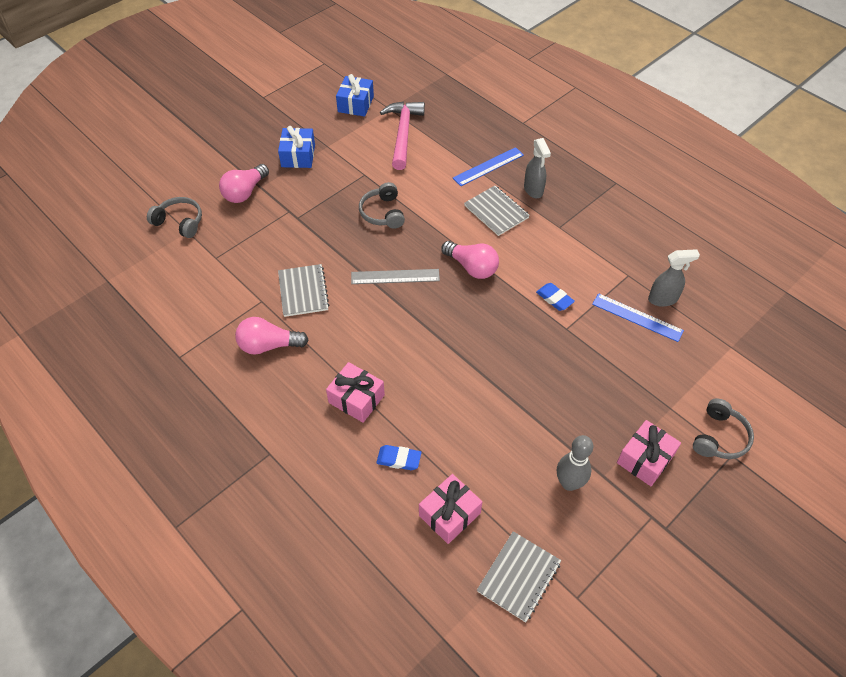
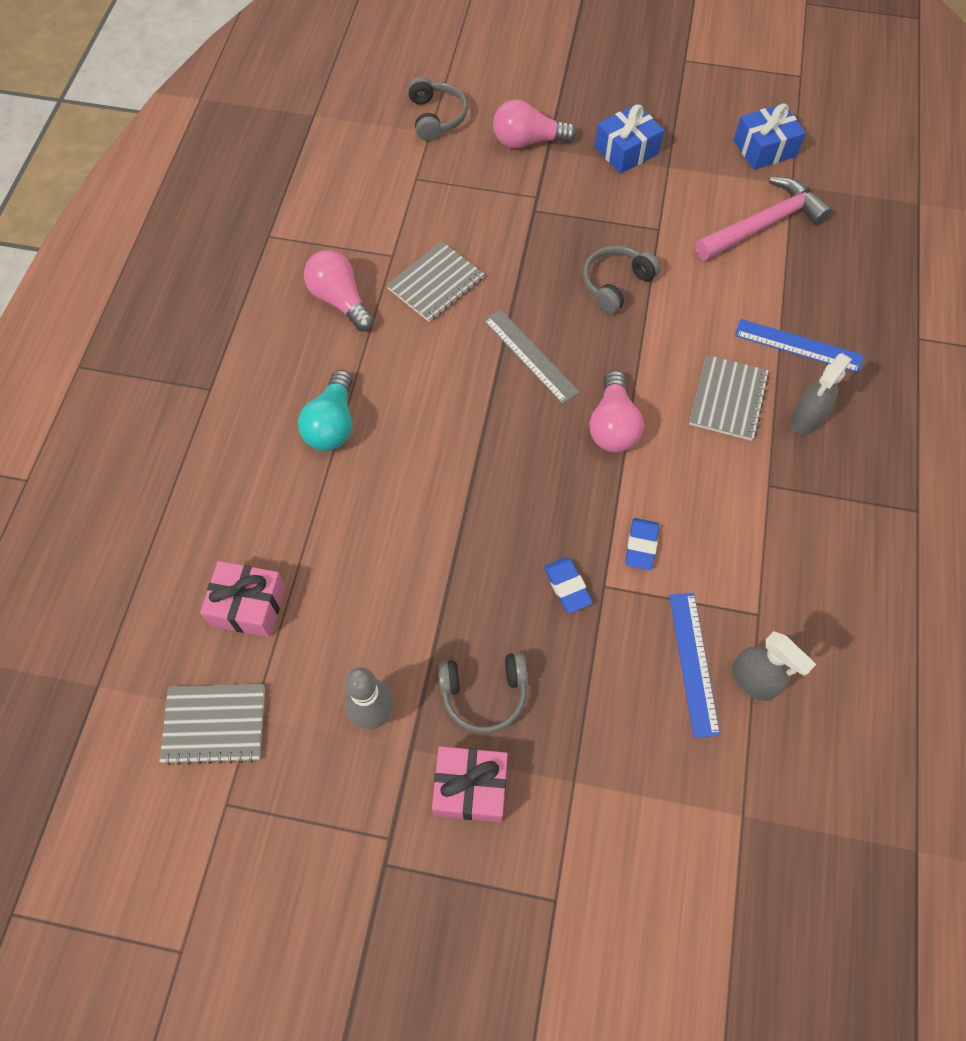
camera: 55 degrees right, 10 degrees up
pink gift [326,362,385,423] -> turquoise light bulb [298,370,353,451]
blue eraser [376,445,421,470] -> blue eraser moved to [544,557,593,613]
grey headphones [693,398,754,459] -> grey headphones moved to [438,652,528,734]

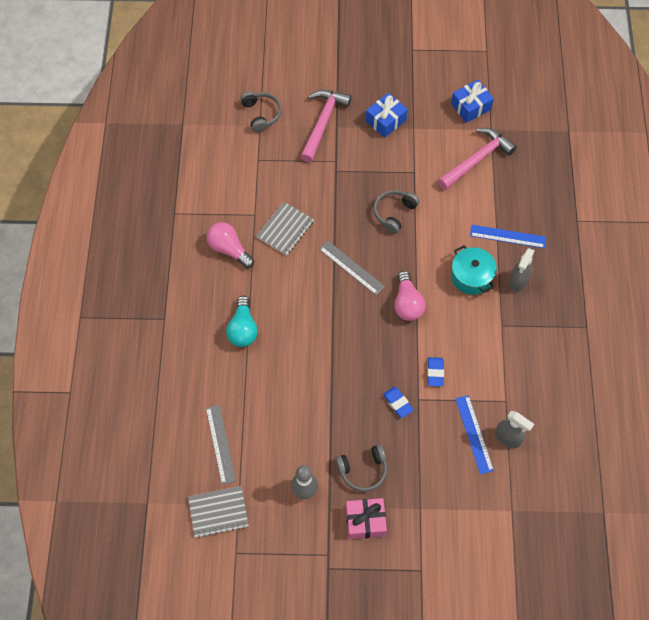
camera: 10 degrees left, 0 degrees up
pink gift [200,561,286,637] -> grey ruler [206,405,236,485]
pink light bulb [493,99,577,148] -> pink hammer [300,90,352,162]
grey notebook [689,355,769,441] -> turquoise pot [451,245,497,295]

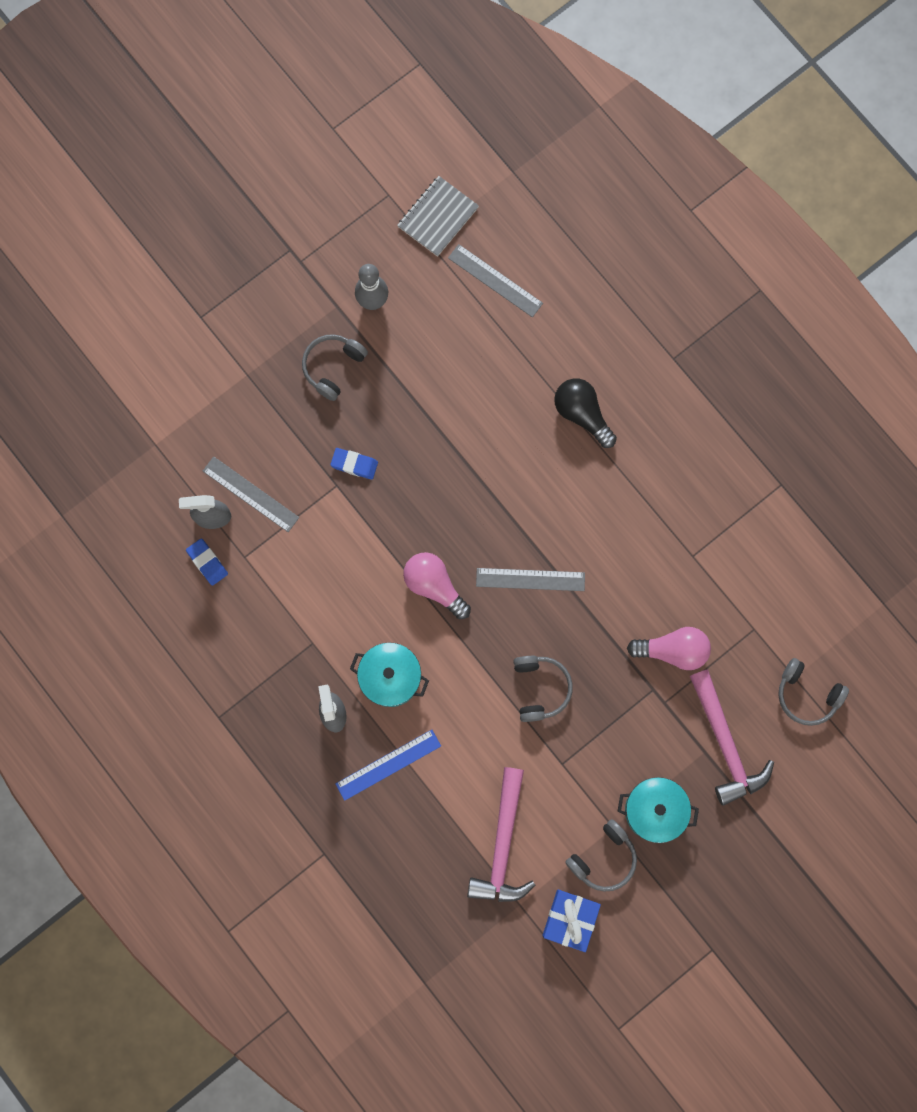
camera: 140 degrees right, 15 degrees up
pink light bulb [207,222,254,268] -> pink light bulb moved to [627,627,711,670]
turquoise light bulb [226,296,258,347] -> black light bulb [554,378,617,448]
grey notebook [257,202,314,256] -> none
pink gift [346,498,387,539] -> none
blue gift [366,93,408,138] -> turquoise pot [617,777,699,843]
blue eraser [427,357,444,387] -> blue eraser moved to [186,538,228,586]
blue ruler [455,395,494,474] -> grey ruler [203,456,299,532]
none -> grey headphones [565,819,637,892]

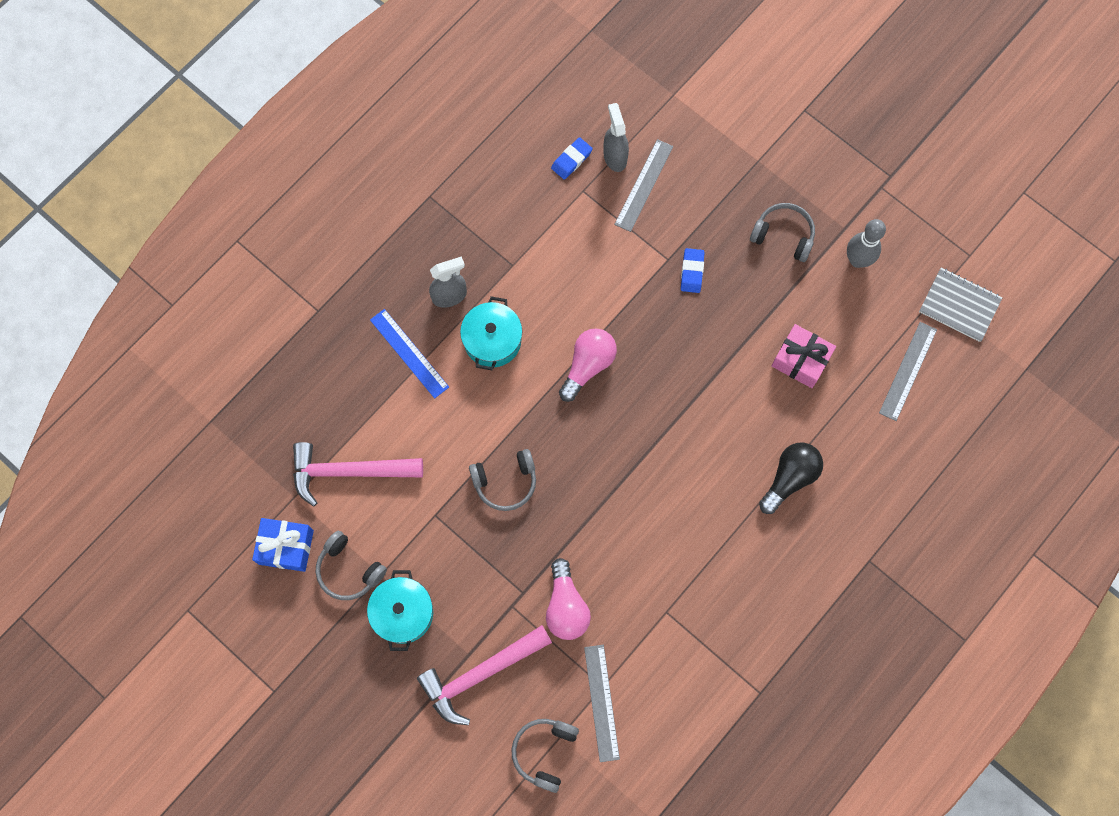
camera: 80 degrees right, 5 degrees down
grey ruler [476,568,585,591] -> grey ruler moved to [584,645,620,762]
none -> pink gift [772,324,836,388]

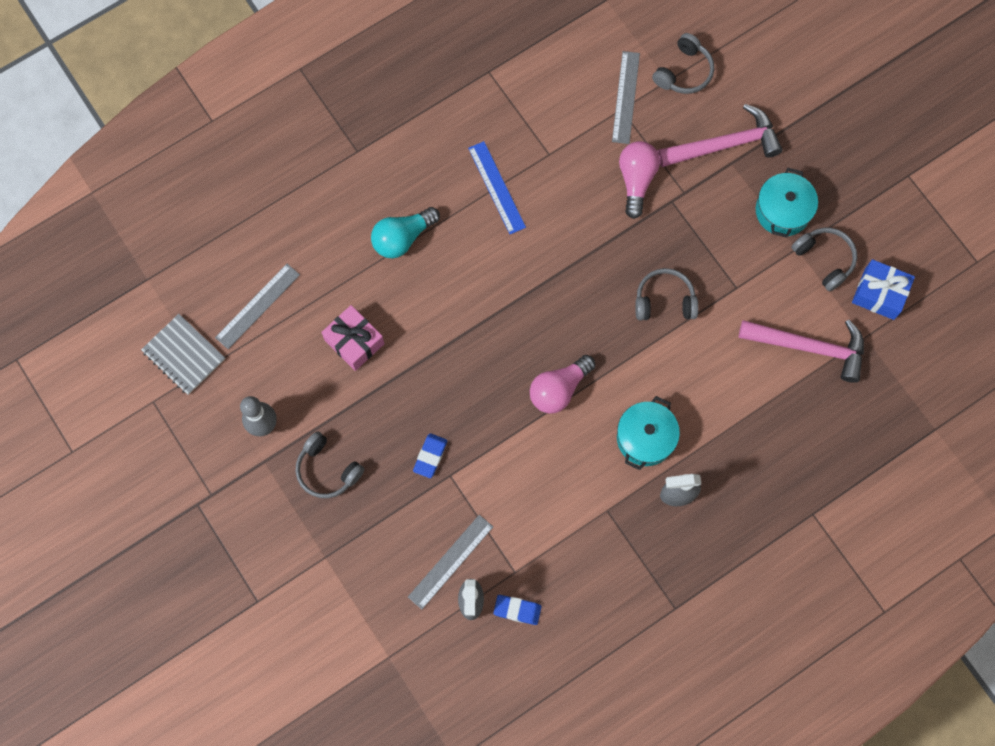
camera: 165 degrees left, 0 degrees up
blue ruler [370,309,449,398] -> blue ruler moved to [468,141,526,234]
blue eraser [551,137,593,180] -> blue eraser turned 45 degrees clockwise [493,595,541,625]
black light bulb [759,443,823,514] -> turquoise light bulb [371,207,440,258]

